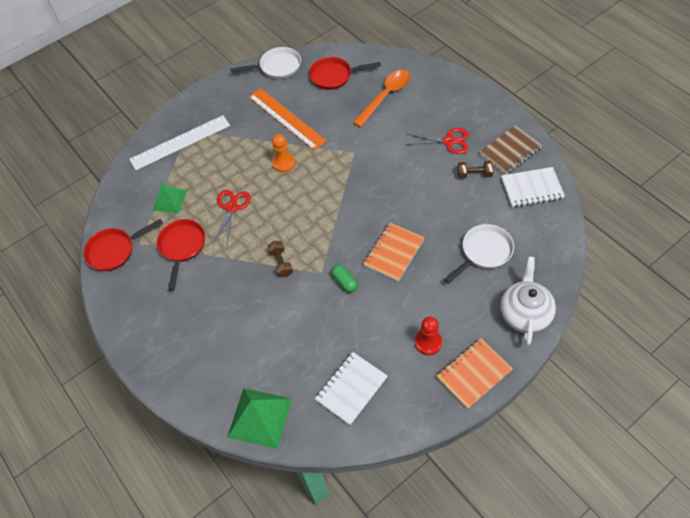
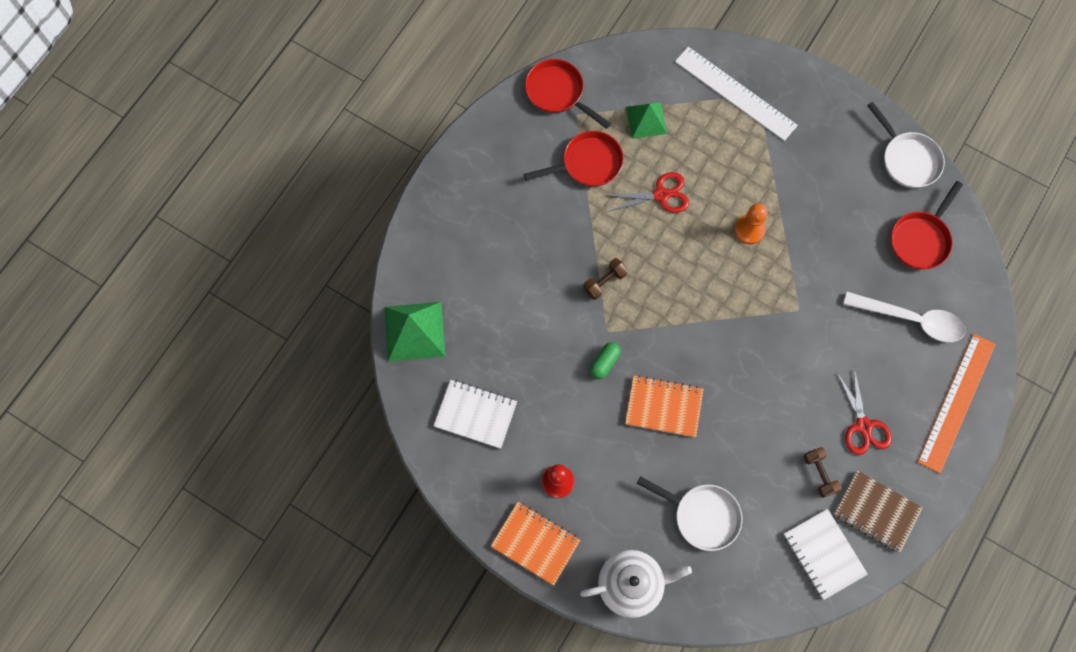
camera: 65 degrees right, 15 degrees up
orange ruler [248,88,327,151] -> orange ruler moved to [917,334,996,474]
red pan [309,57,381,90] -> red pan turned 120 degrees counterclockwise [891,181,963,269]
orange spoon [353,70,410,127] -> white spoon [843,292,965,342]

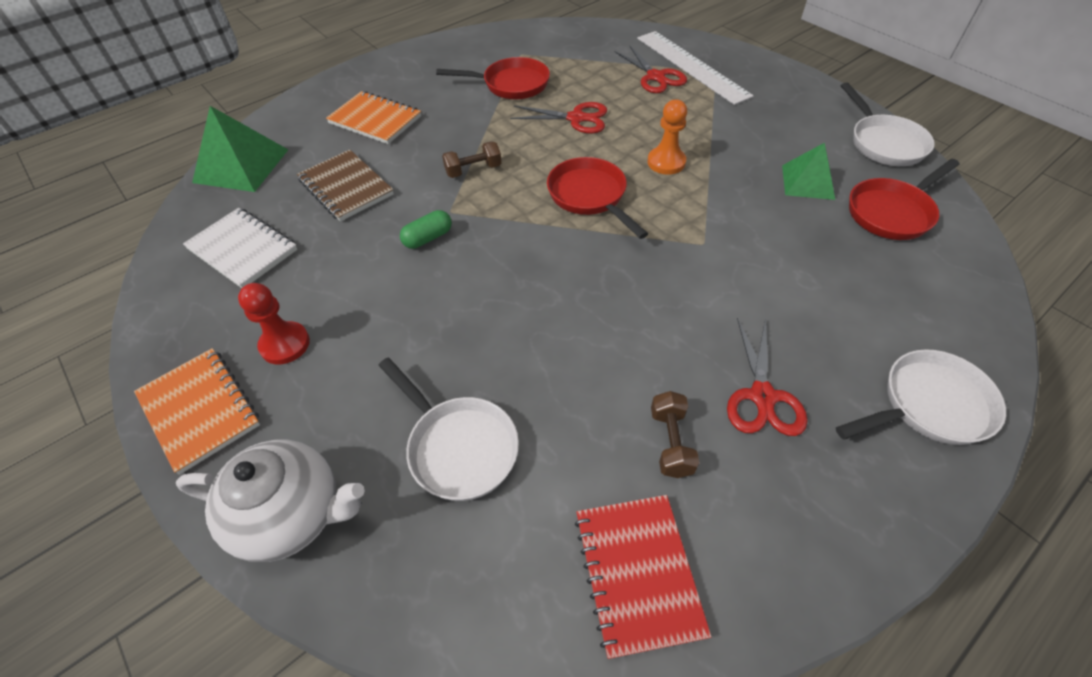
camera: 20 degrees right, 20 degrees down
red pan [525,59,611,129] -> red pan moved to [547,157,648,239]
orange notebook [625,375,703,437] -> orange notebook moved to [326,91,421,144]
green pyramid [626,102,667,139] -> green pyramid moved to [782,143,835,200]
white notebook [784,509,868,600] -> red notebook [575,495,711,659]
brown notebook [834,470,923,553] -> brown notebook moved to [297,150,394,222]
white spoon [843,292,965,342] -> none
orange ruler [917,334,996,474] -> white pan [836,349,1006,445]
none -> red scissors [615,46,687,93]

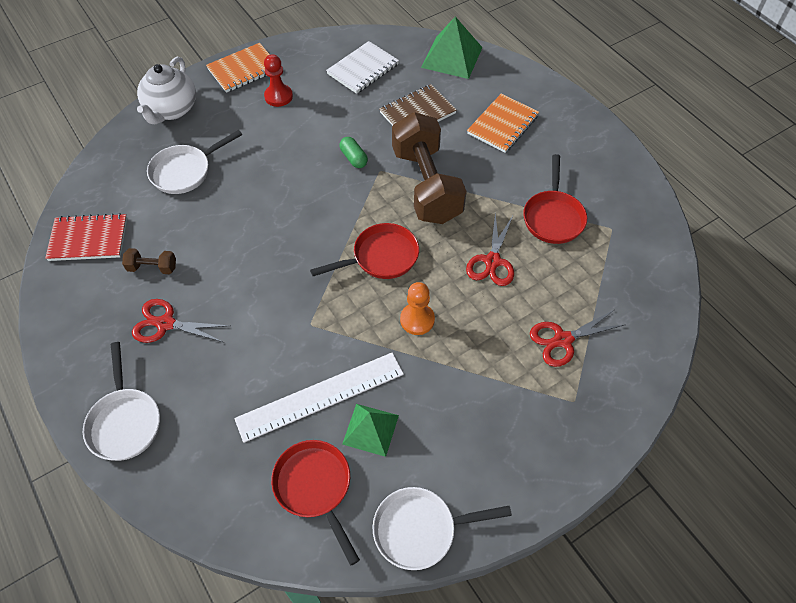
camera: 95 degrees right, 5 degrees up
brown dumbbell [442,141,502,178] -> brown dumbbell [392,112,467,224], size x2.47
white ruler [637,31,754,105] -> white ruler moved to [234,352,404,443]

